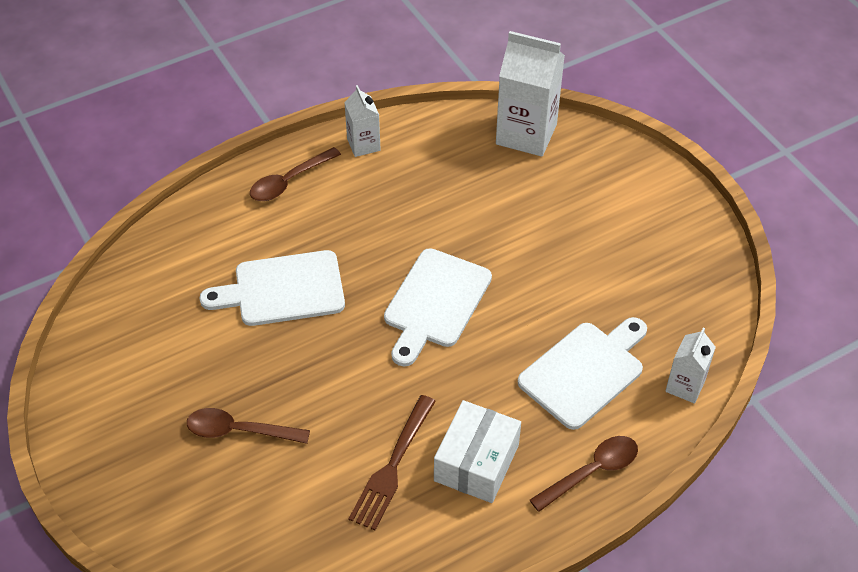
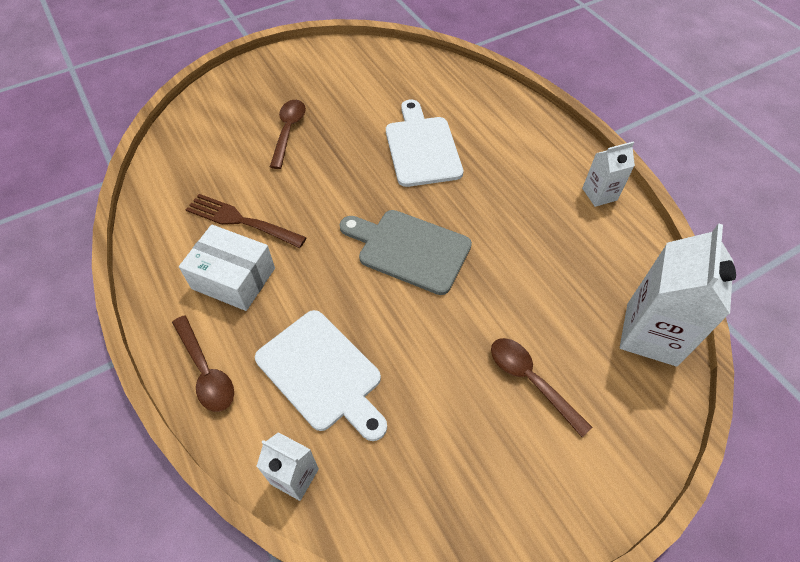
camera: 90 degrees right, 5 degrees up
brown spoon [250,147,341,201] -> brown spoon moved to [491,338,592,437]
white cutting board [384,248,492,366] -> grey cutting board [340,210,472,295]

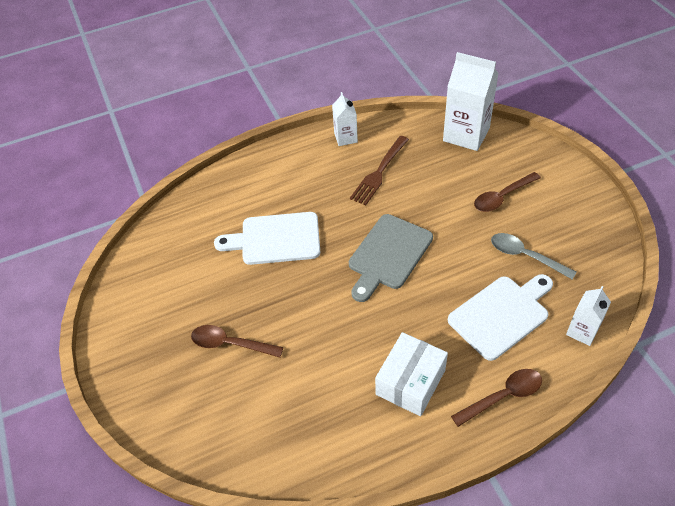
camera: 80 degrees left, 5 degrees down
brown fork [186,194,307,248] -> brown fork moved to [350,136,409,205]
none -> grey spoon [491,233,576,280]

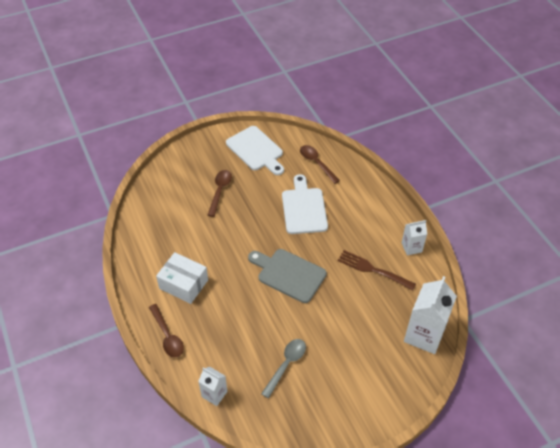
camera: 85 degrees right, 0 degrees up
white cutting board [448,274,553,361] -> white cutting board moved to [226,126,284,175]
brown spoon [474,172,541,212] -> brown spoon moved to [300,145,340,184]

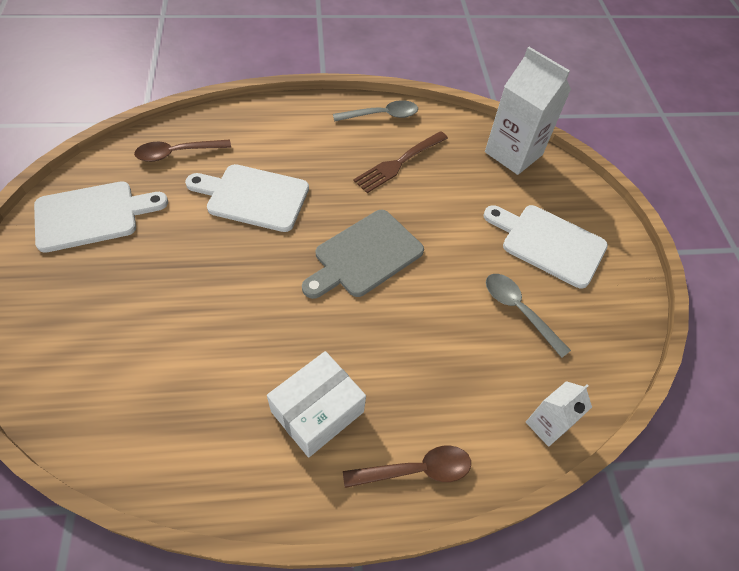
camera: 75 degrees left, 5 degrees up
brown spoon [208,170,232,217] -> none
white carton [402,220,427,255] -> grey spoon [333,100,418,122]
none -> white cutting board [483,205,608,288]

